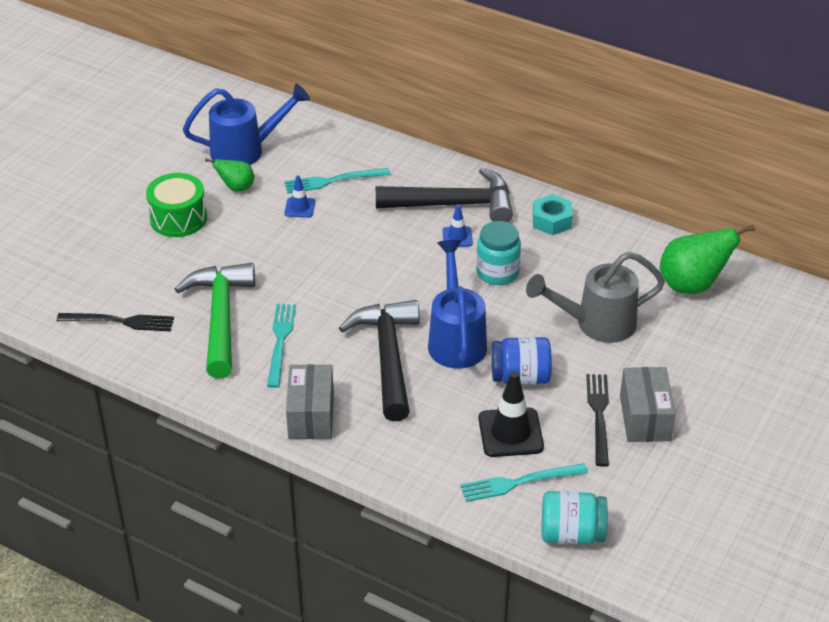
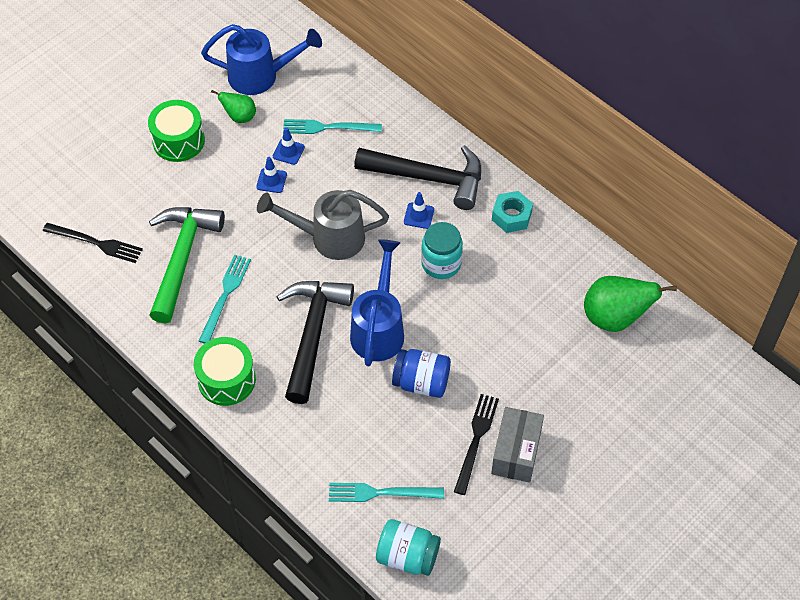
camera: 15 degrees right, 15 degrees up
grey box [286,364,334,439] -> green drum [194,337,256,406]
black traffic cone [479,371,544,457] -> none
grey watering can [526,251,665,343] -> grey watering can moved to [257,190,389,260]
none -> blue traffic cone [256,157,287,193]

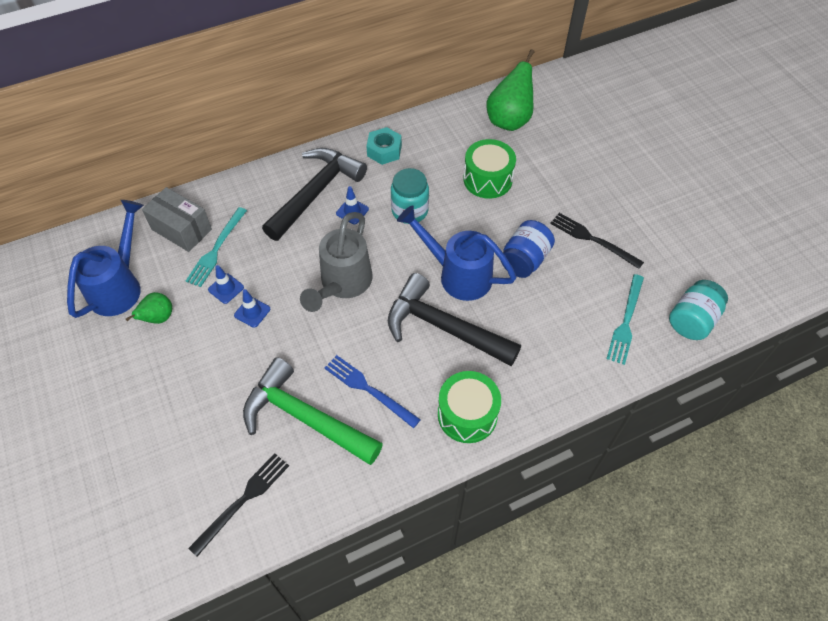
camera: 70 degrees left, 0 degrees up
green drum [148,100,205,162] -> green drum moved to [463,139,516,199]
turquoise fork [199,254,251,344] -> blue fork [325,355,421,428]
grey box [491,407,544,483] -> grey box moved to [142,187,212,252]

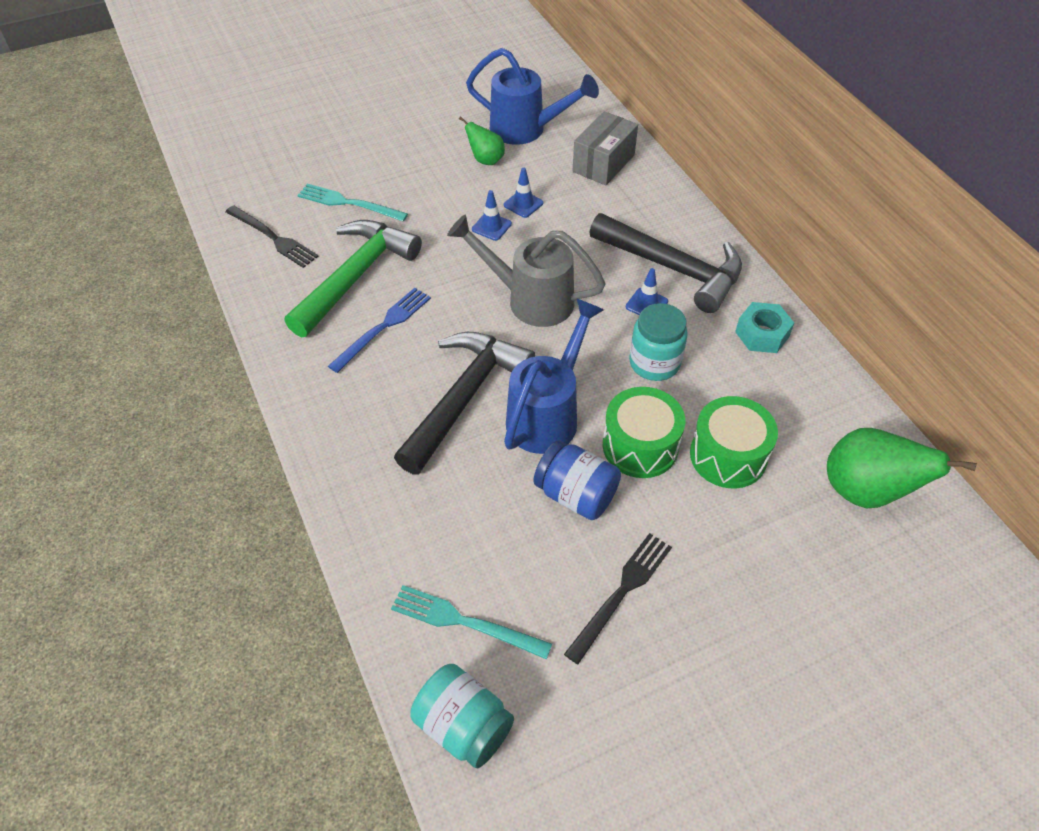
camera: 90 degrees right, 5 degrees down
turquoise fork [186,207,247,287] -> turquoise fork moved to [297,184,408,222]
green drum [438,371,501,443] -> green drum moved to [603,387,685,478]

